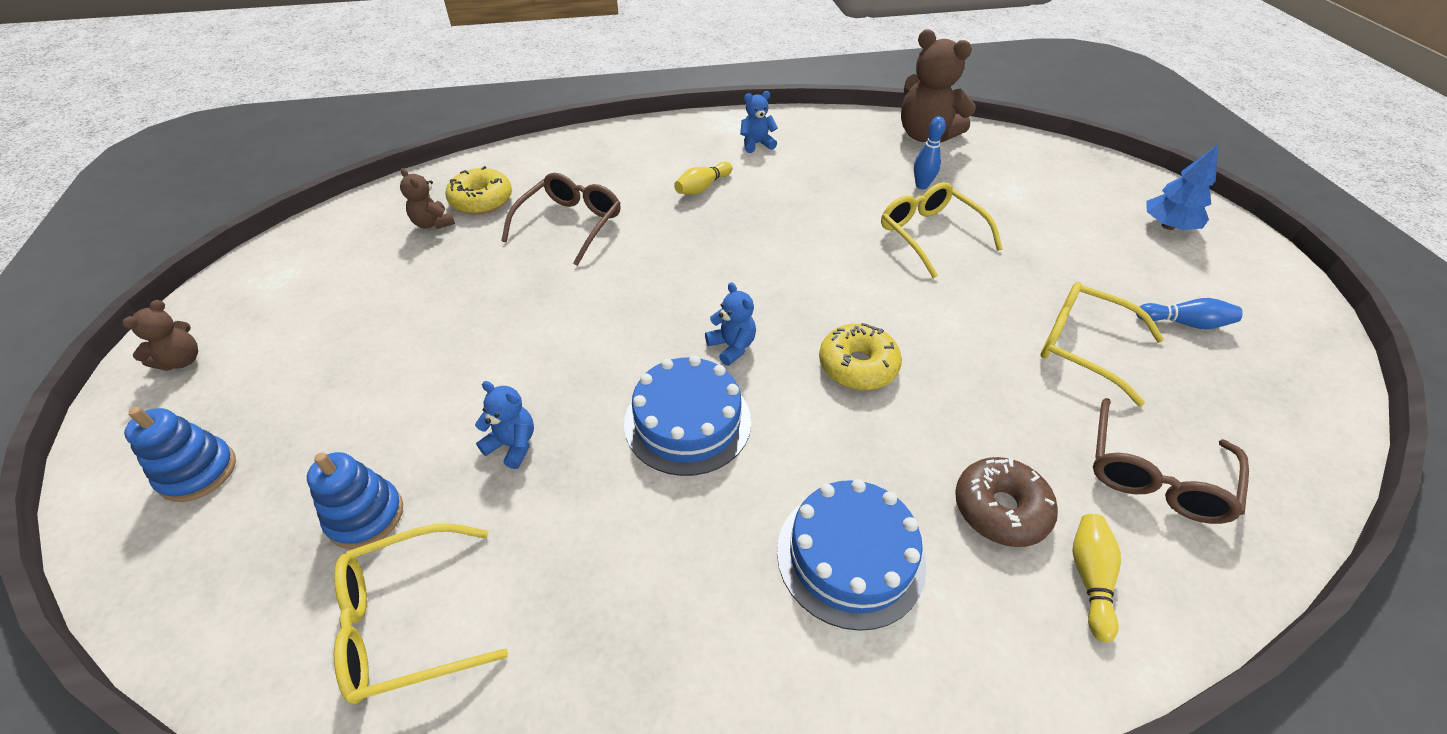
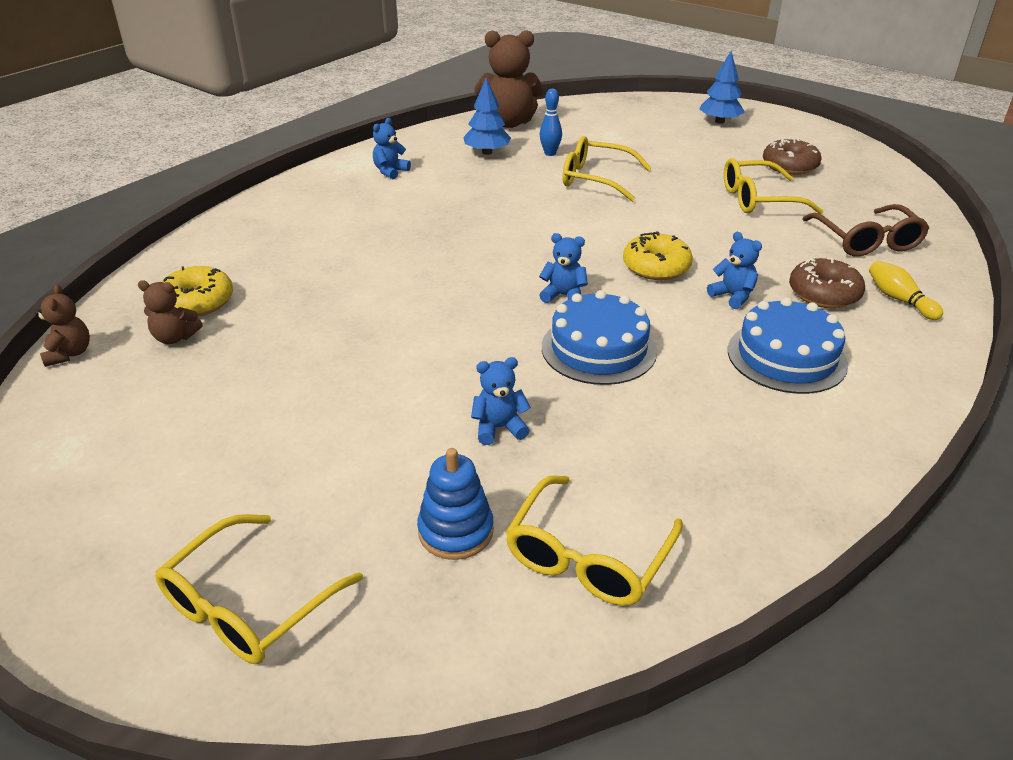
camera: 40 degrees left, 10 degrees down
brown teddy bear [122,300,198,371] -> brown teddy bear moved to [35,285,90,367]
blue stacking toy [124,407,236,502] -> yellow glasses [155,514,363,664]
brown glasses [501,173,621,266] -> none
yellow bowling pin [674,161,732,194] -> none
blue bowling pin [1136,298,1243,329] -> brown donut [763,138,822,175]
none -> blue tree [463,78,511,155]
none -> blue teddy bear [707,232,762,309]

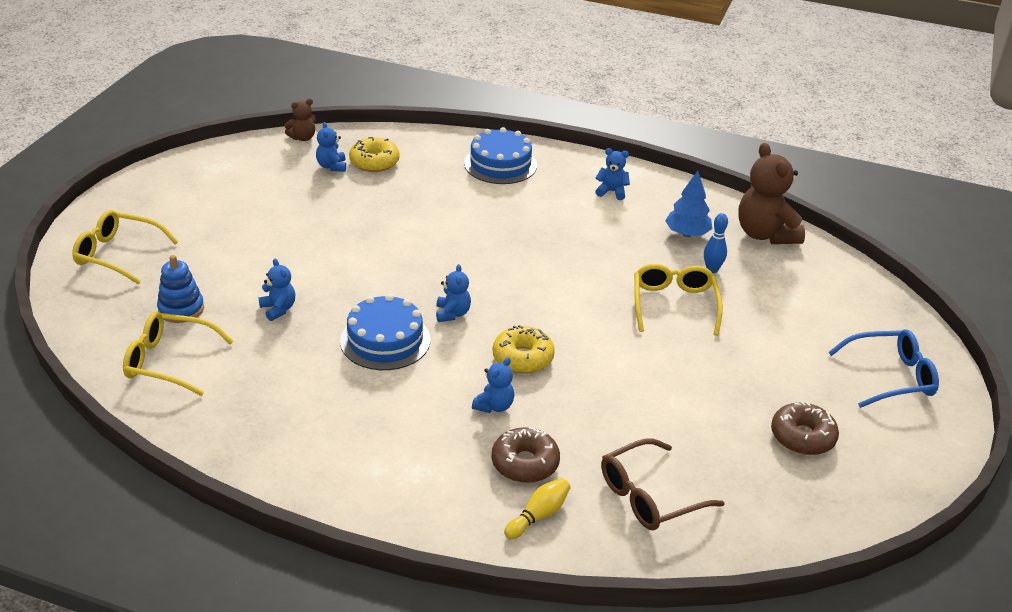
camera: 70 degrees right, 0 degrees up
brown teddy bear [138,280,203,344] -> blue teddy bear [316,122,346,172]
blue tree [699,51,745,124] -> blue glasses [829,329,939,408]
yellow glasses [724,158,823,214] -> none
blue cake [728,297,848,394] -> blue cake moved to [464,127,537,184]

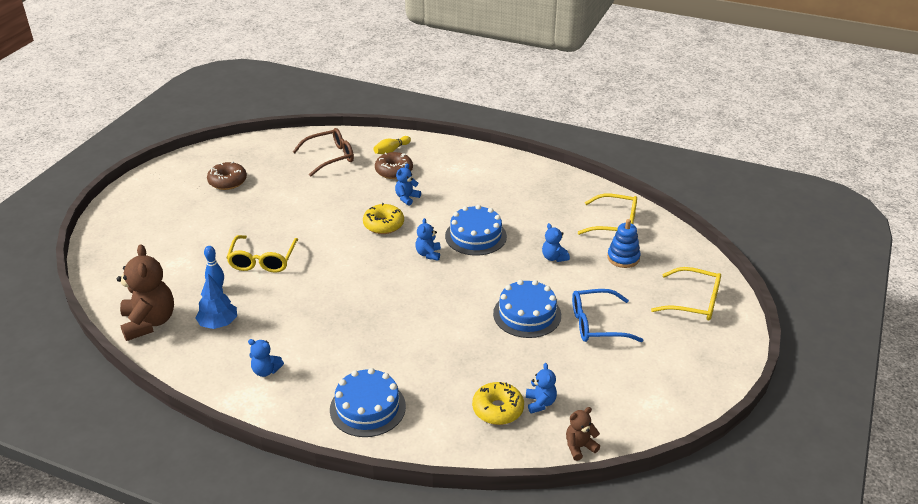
camera: 175 degrees left, 0 degrees up
blue glasses [829,329,939,408] -> blue glasses moved to [572,289,643,342]
none -> blue cake [493,280,561,338]

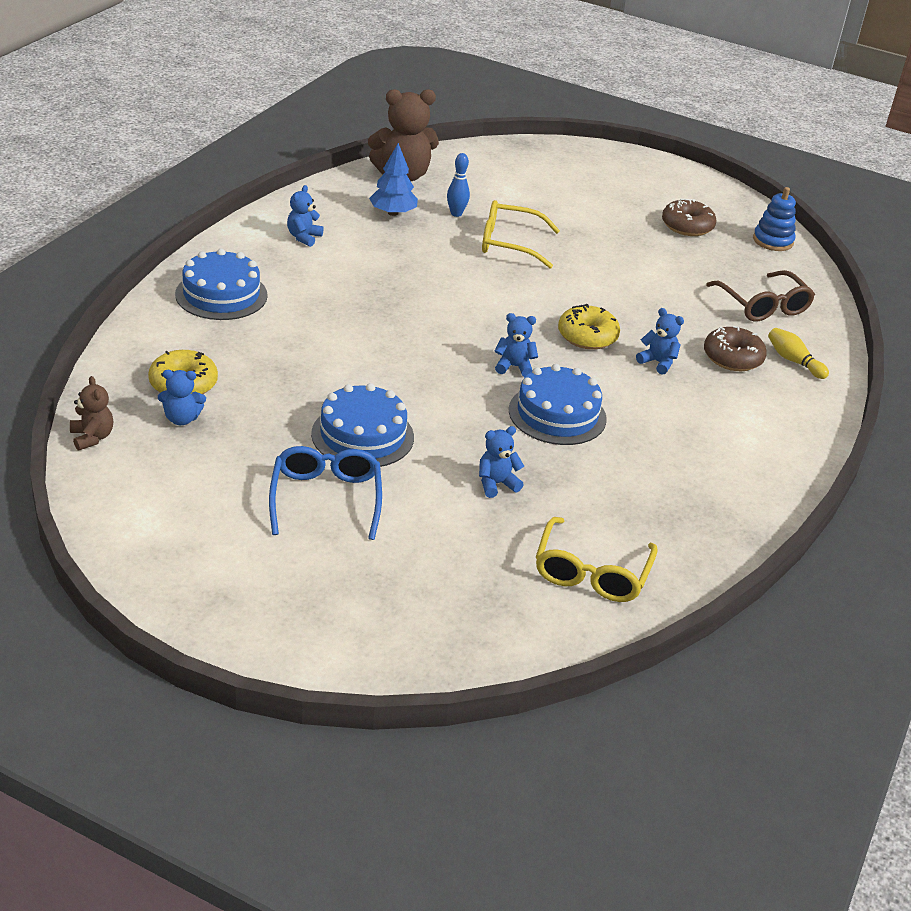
camera: 90 degrees right, 0 degrees up
blue stacking toy [607,219,641,268] -> blue stacking toy moved to [753,187,796,251]
yellow glasses [651,267,721,321] -> none

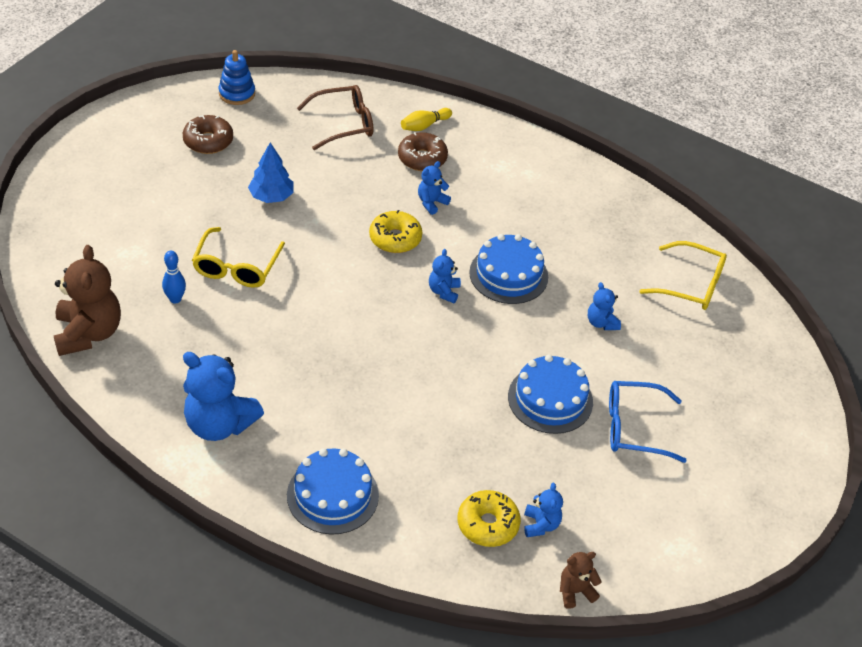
camera: 85 degrees left, 10 degrees up
blue teddy bear [287,185,324,247] -> blue teddy bear [183,352,264,441], size x1.99
blue tree [369,143,418,216] -> blue tree moved to [248,143,294,203]

